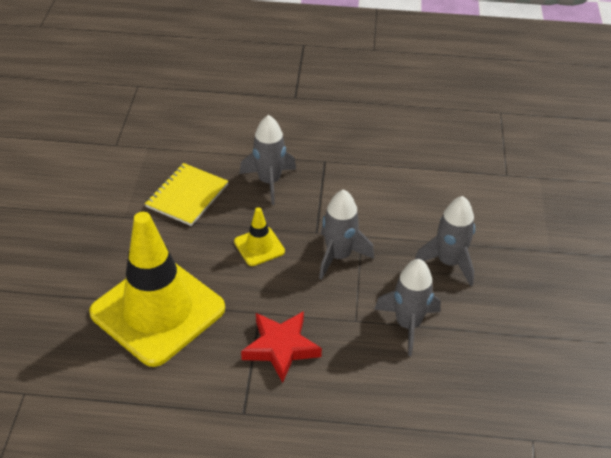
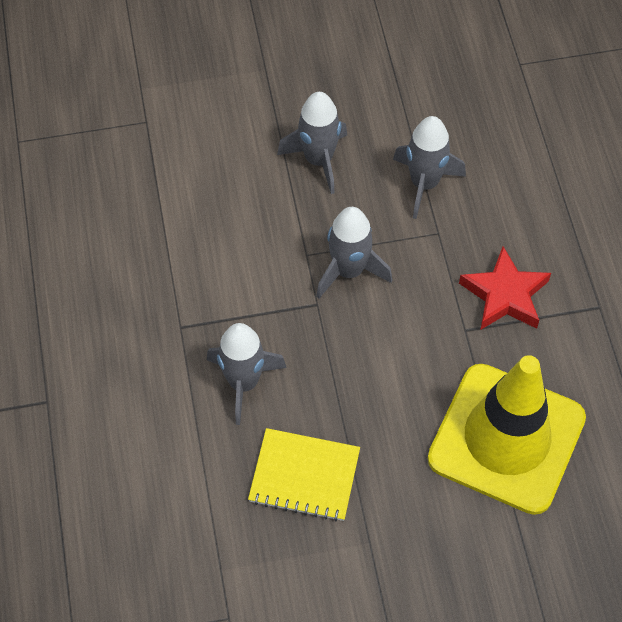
camera: 105 degrees left, 15 degrees up
yellow traffic cone [234,207,285,266] -> none

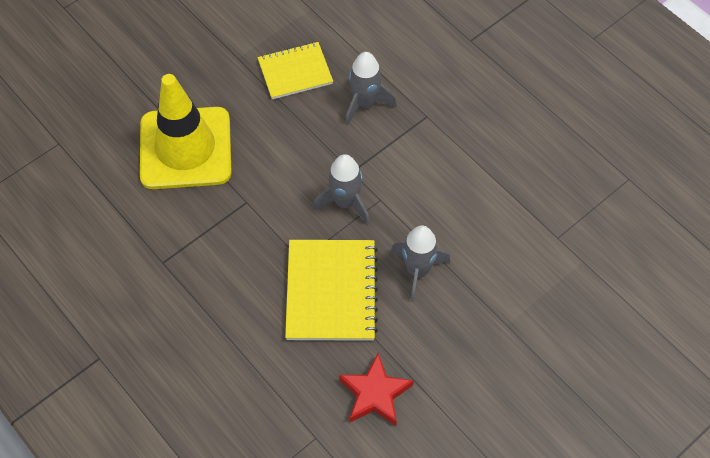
camera: 150 degrees right, 0 degrees up
grey rocket [393,116,466,219] -> yellow notebook [285,240,378,341]
red star [459,246,551,330] -> red star moved to [339,353,414,426]

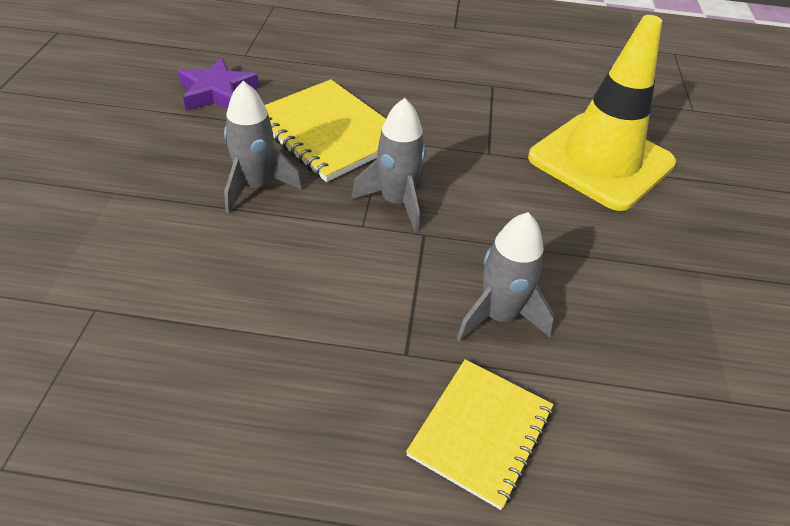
camera: 135 degrees right, 15 degrees down
yellow notebook [258,42,333,99] -> yellow notebook moved to [406,359,554,510]
red star [339,353,414,426] -> purple star [177,58,259,111]

